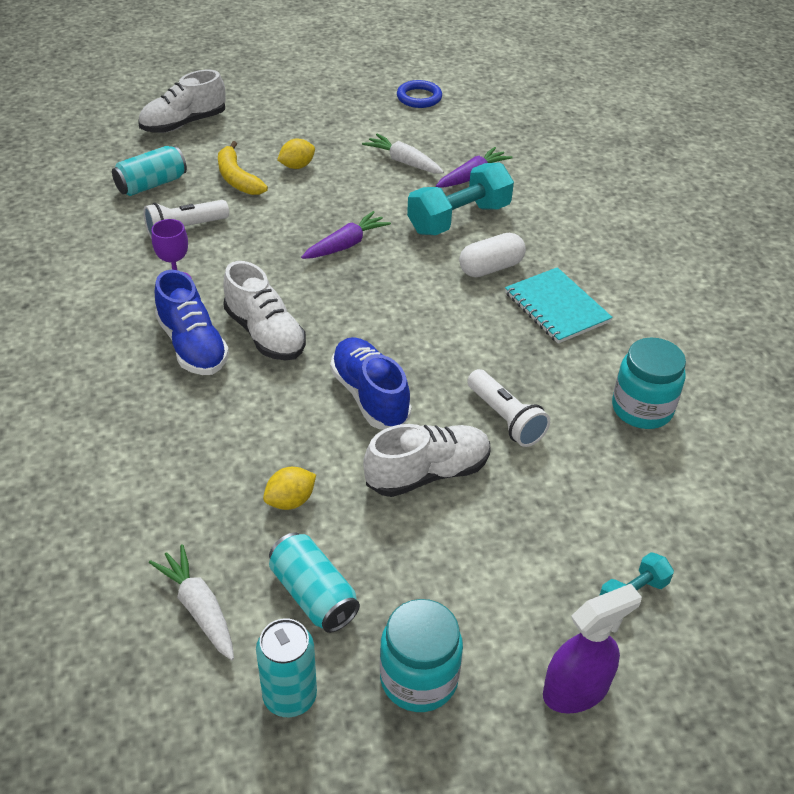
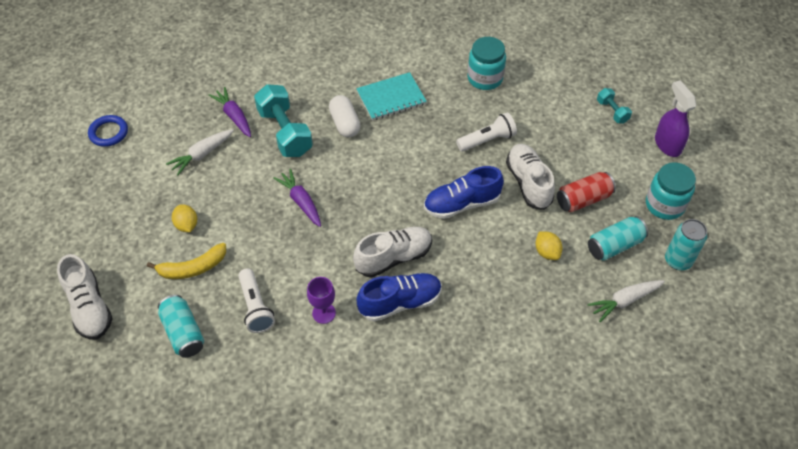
camera: 80 degrees left, 10 degrees up
none -> red can [557,172,616,212]

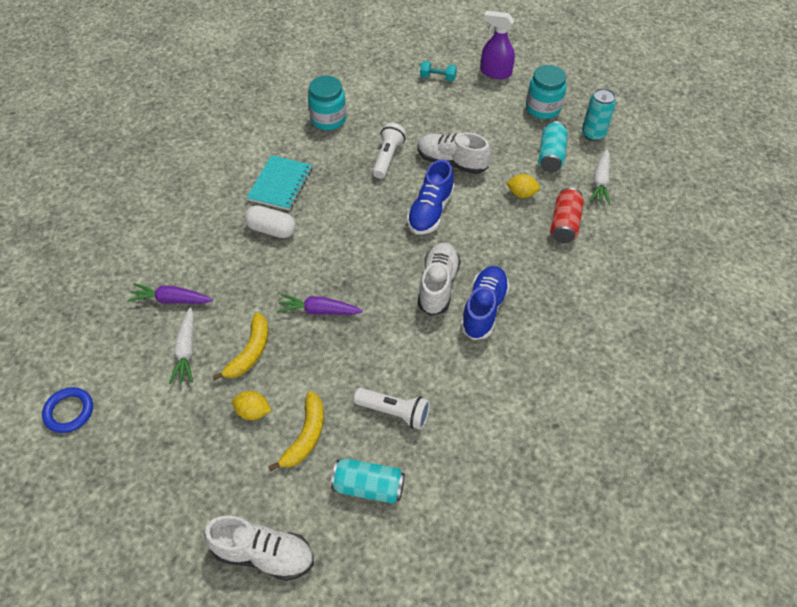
camera: 50 degrees left, 0 degrees up
turquoise dumbbell [254,84,313,157] -> none
purple goblet [307,277,336,324] -> none
red can [557,172,616,212] -> red can moved to [550,188,584,243]
none -> yellow banana [212,312,268,381]

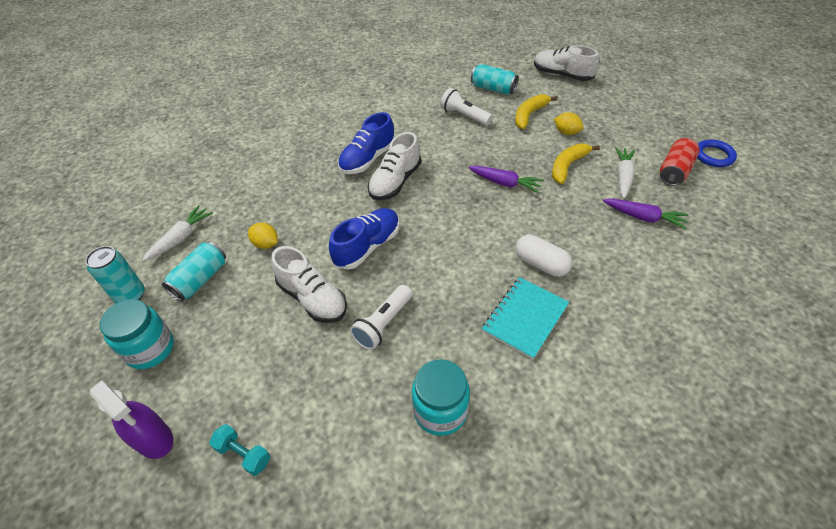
camera: 160 degrees left, 5 degrees down
red can [550,188,584,243] -> red can moved to [660,138,700,186]

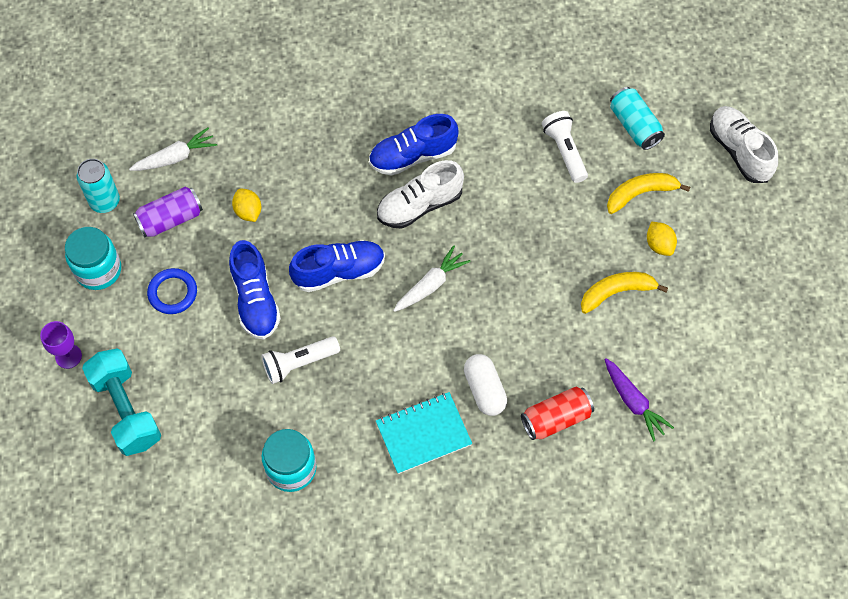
camera: 30 degrees right, 15 degrees up
purple spray bottle [90,380,173,459] -> purple goblet [40,321,82,369]
turquoise can [162,242,226,301] -> purple can [133,187,203,237]
turquoise dumbbell [209,424,270,476] -> turquoise dumbbell [82,349,161,456], size x1.98
white shoe [271,246,347,323] -> blue shoe [229,240,281,340]
purple carrot [468,166,544,193] -> none
white carrot [615,147,635,199] -> white carrot moved to [393,245,471,312]
red can [660,138,700,186] -> red can moved to [521,387,594,440]
blue ring [697,140,737,167] -> blue ring moved to [147,268,197,314]

